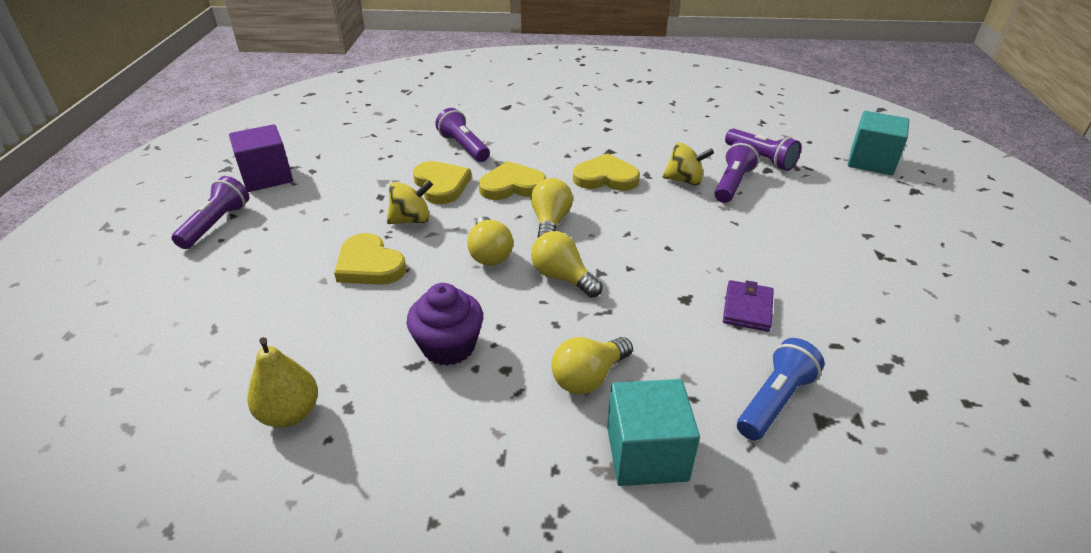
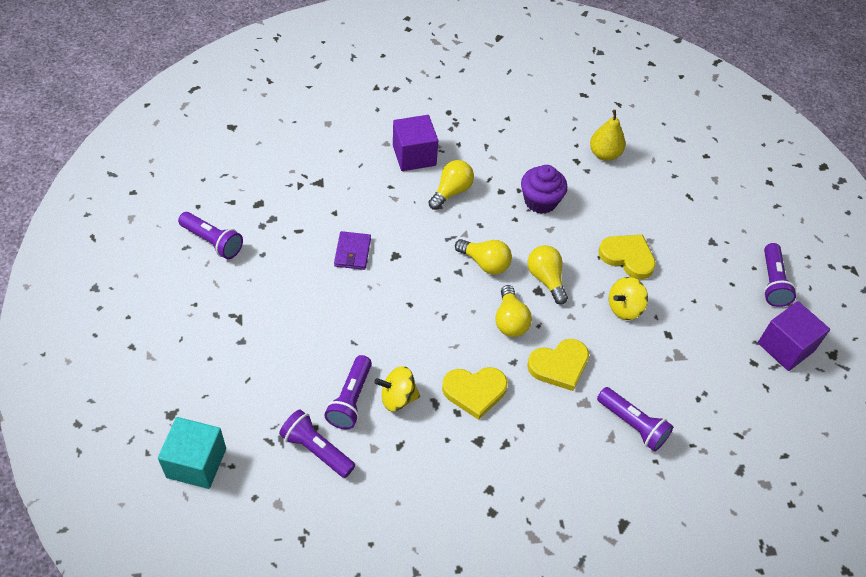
camera: 165 degrees right, 15 degrees up
yellow heart [413,161,471,204] -> none
turquoise cube [607,379,700,486] -> purple cube [393,115,438,171]
blue flashlight [737,338,825,440] -> none
none -> purple flashlight [178,212,243,259]

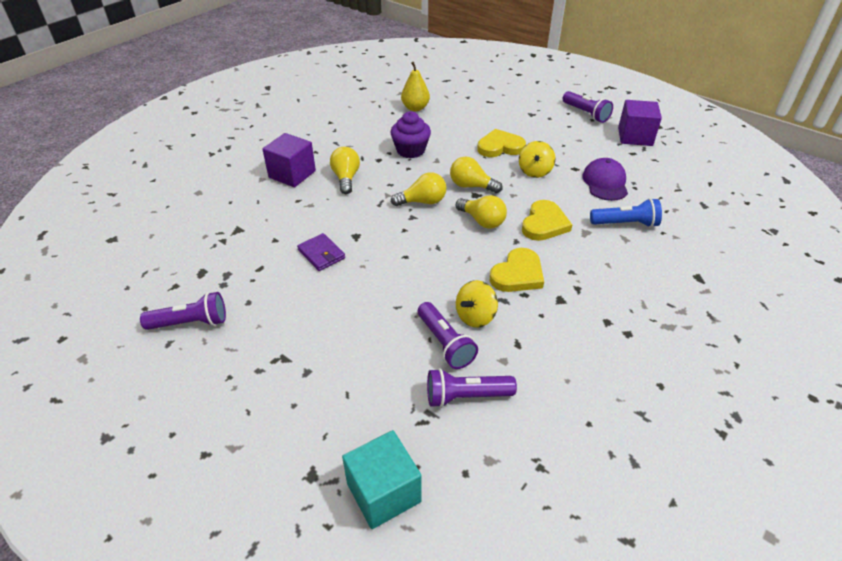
camera: 40 degrees left, 10 degrees down
purple flashlight [597,387,673,452] -> blue flashlight [590,198,662,228]
none -> purple cap [582,158,628,201]

